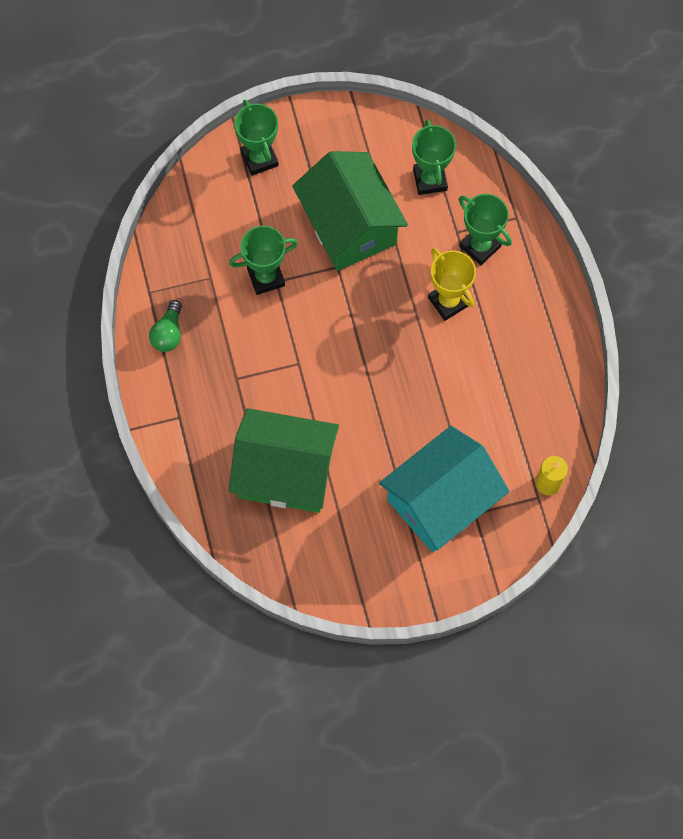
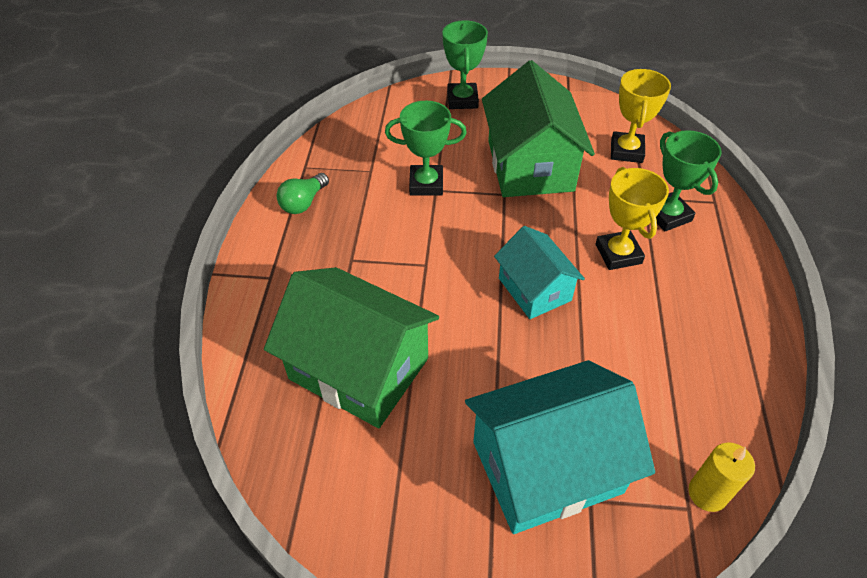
camera: 20 degrees right, 20 degrees down
green trophy [412,119,456,195] -> yellow trophy [611,69,671,163]
none -> turquoise house [494,226,585,319]

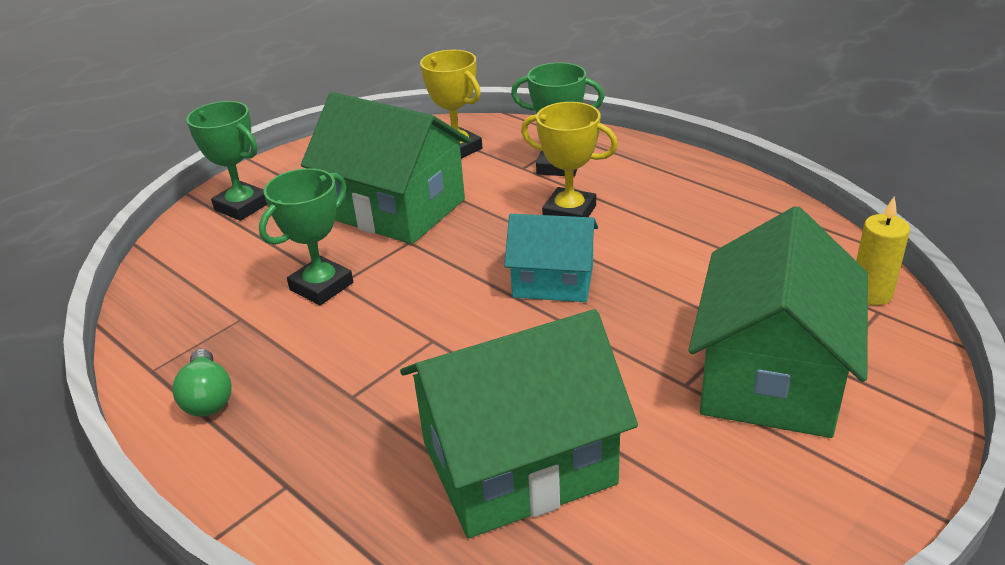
camera: 50 degrees left, 15 degrees down
turquoise house [465,360,655,534] -> green house [689,206,868,438]

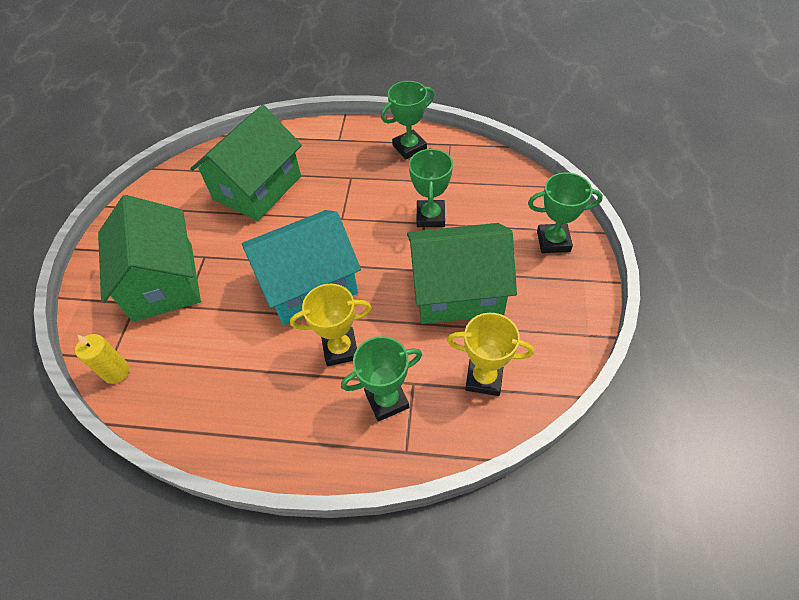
camera: 145 degrees right, 20 degrees up
green light bulb [172,349,232,417] -> green trophy [381,81,434,159]
turquoise house [504,214,598,302] -> turquoise house [242,210,361,325], size x1.69

